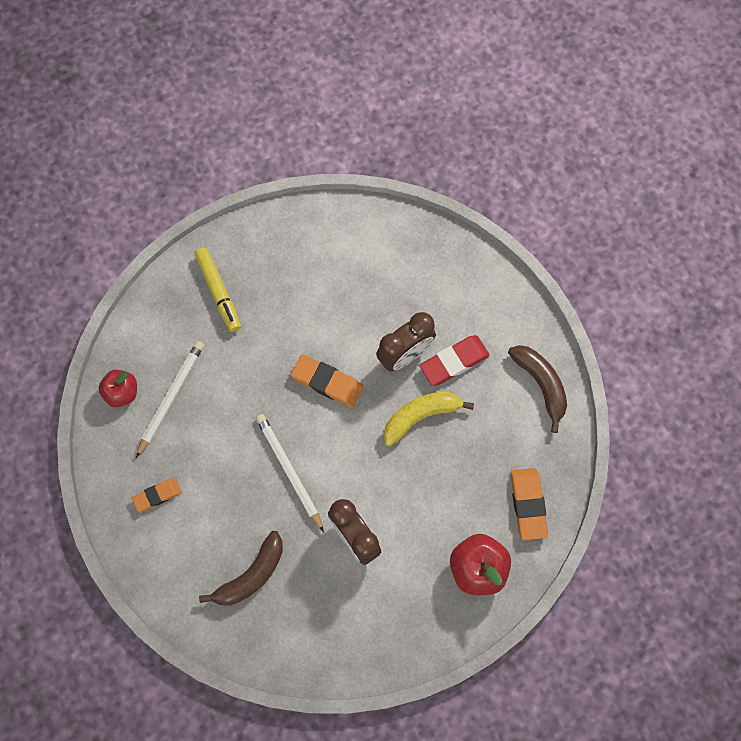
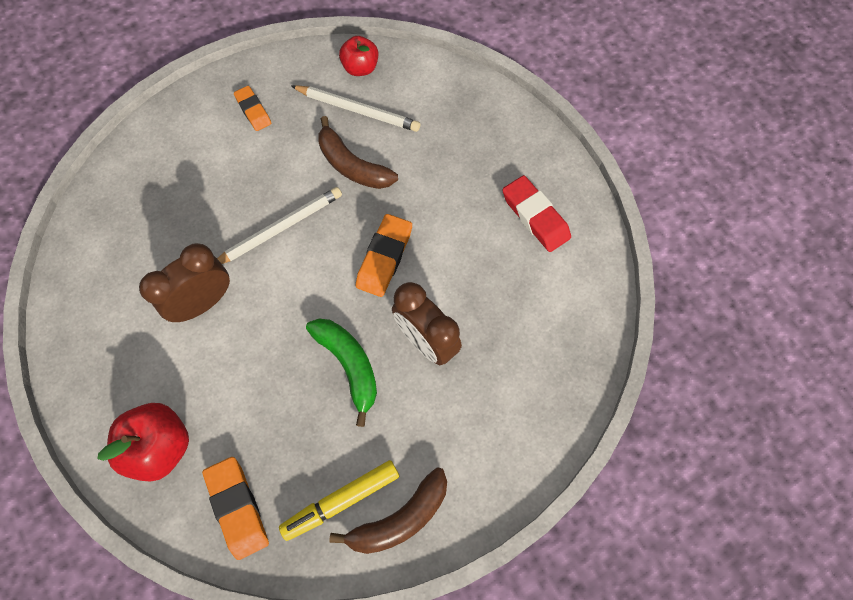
camera: 85 degrees right, 5 degrees down
yellow marker [195,247,241,332] -> yellow marker moved to [279,460,399,541]
brown banana [199,531,283,605] -> brown banana moved to [318,116,398,189]
yellow banana [383,392,474,446] -> green banana [306,319,377,427]
red eraser [420,335,490,386] -> red eraser moved to [503,175,571,252]
orange eraser [511,468,548,540] -> orange eraser turned 75 degrees clockwise [202,457,269,560]

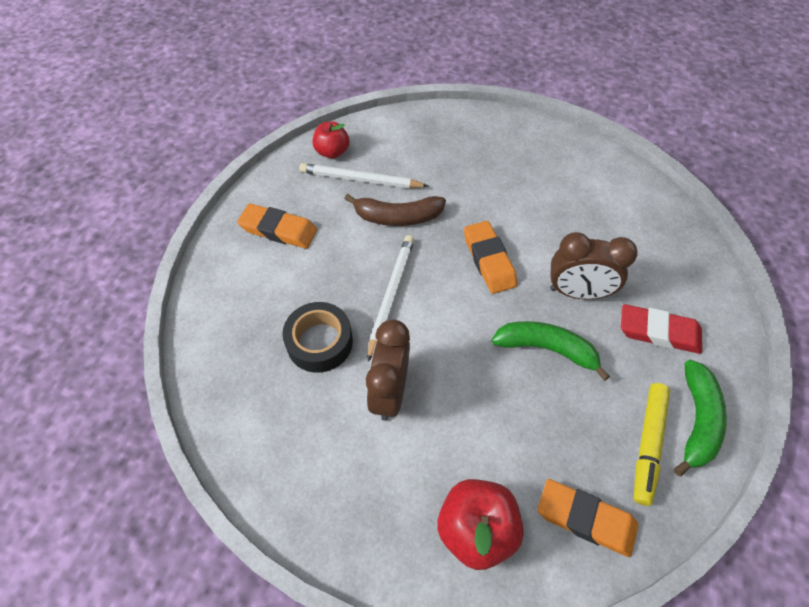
camera: 40 degrees left, 10 degrees down
orange eraser [234,86,271,131] -> orange eraser [237,204,317,249], size x1.54
white pencil [291,85,420,132] -> white pencil turned 150 degrees counterclockwise [299,163,429,188]
brown banana [329,467,447,554] -> green banana [674,360,727,476]
red eraser [503,175,571,252] -> red eraser moved to [621,304,702,354]
none -> black tape [282,302,353,373]

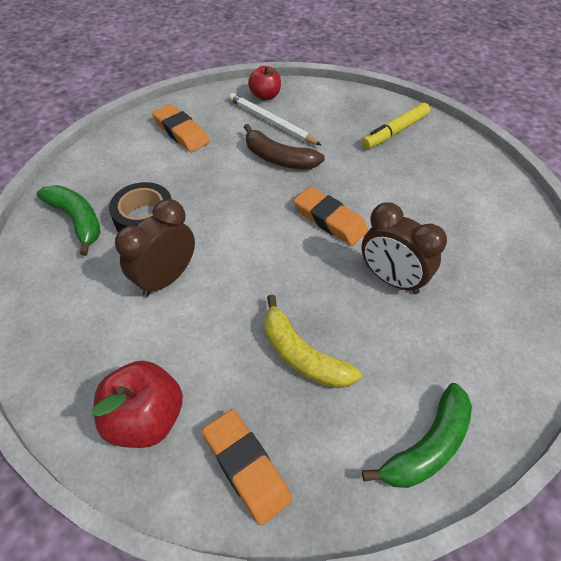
camera: 30 degrees right, 5 degrees down
white pencil [368,235,414,362] -> none
orange eraser [464,221,517,294] -> orange eraser turned 60 degrees counterclockwise [294,187,368,246]
green banana [492,321,610,381] -> green banana moved to [36,185,101,256]
red eraser [621,304,702,354] -> none
yellow marker [634,383,670,506] -> yellow marker moved to [362,103,430,149]
none -> yellow banana [264,295,361,388]

